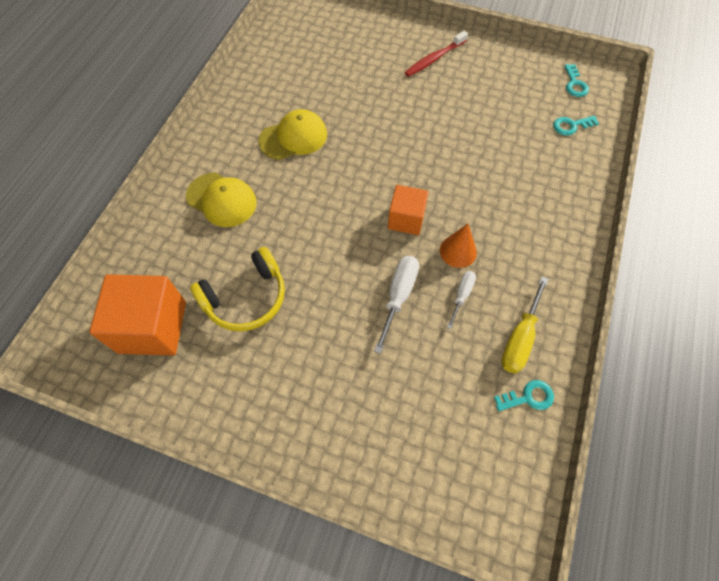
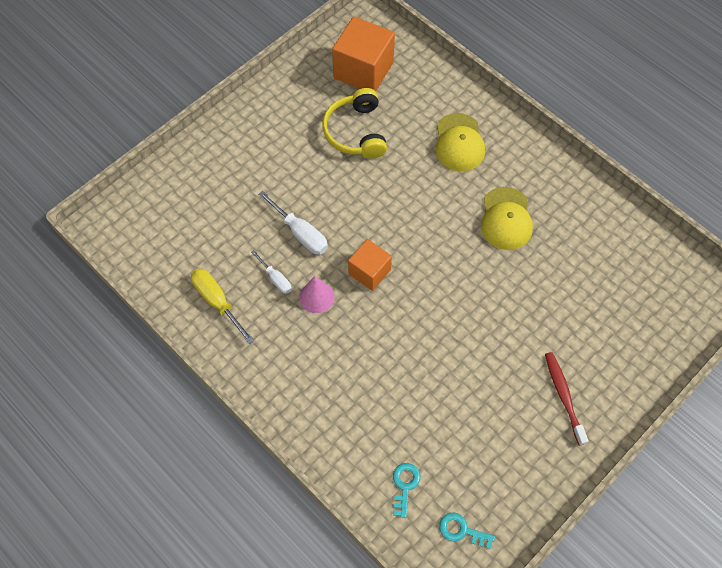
camera: 115 degrees right, 0 degrees up
yellow cap [186,173,257,227] -> yellow cap turned 60 degrees counterclockwise [436,113,485,171]
orange cone [440,224,477,268] -> pink cone [299,276,335,313]
turquoise key [494,380,554,411] -> none

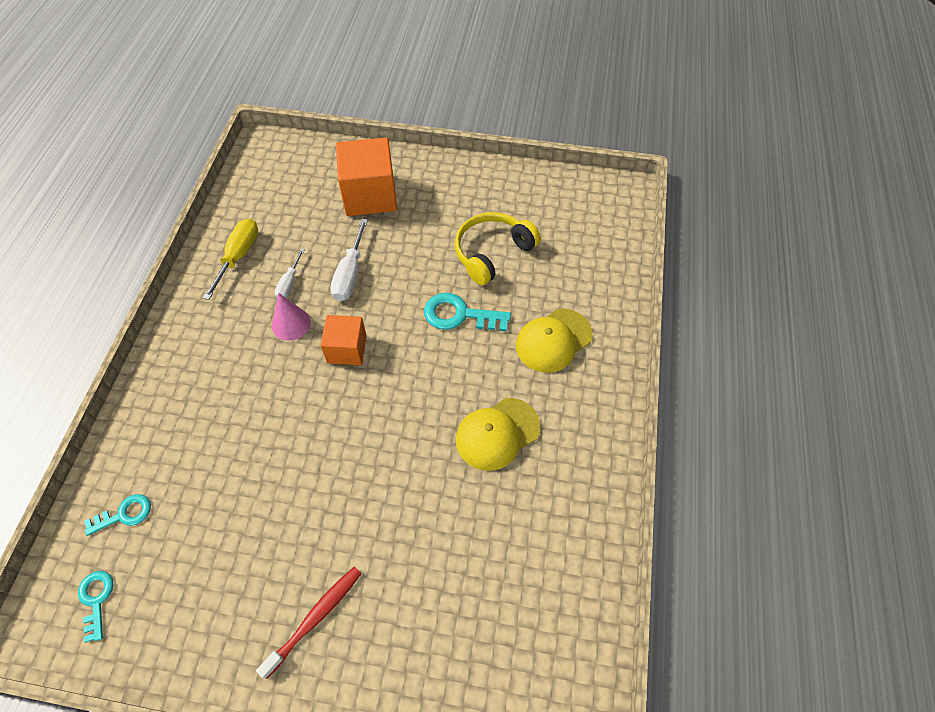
camera: 55 degrees right, 5 degrees down
orange cube [332,16,395,92] -> orange cube moved to [336,137,397,216]
none -> turquoise key [424,293,511,332]

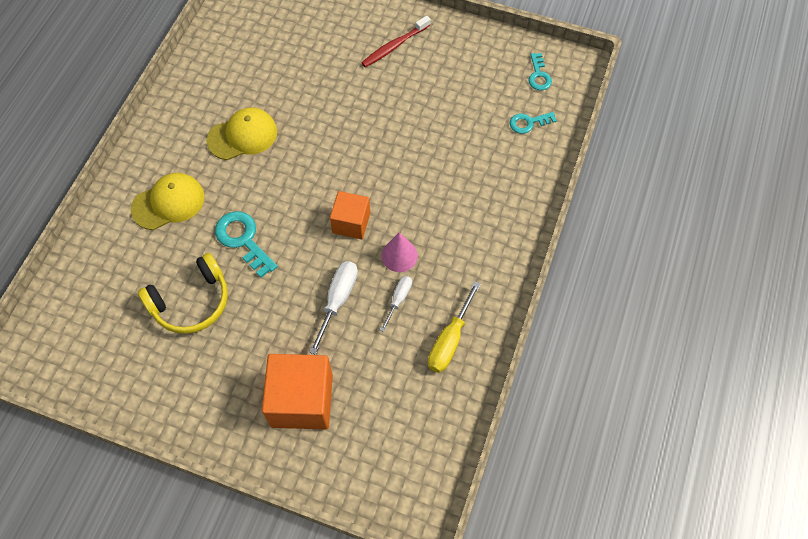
camera: 170 degrees left, 5 degrees up
turquoise key [424,293,511,332] -> turquoise key turned 150 degrees counterclockwise [215,211,278,278]

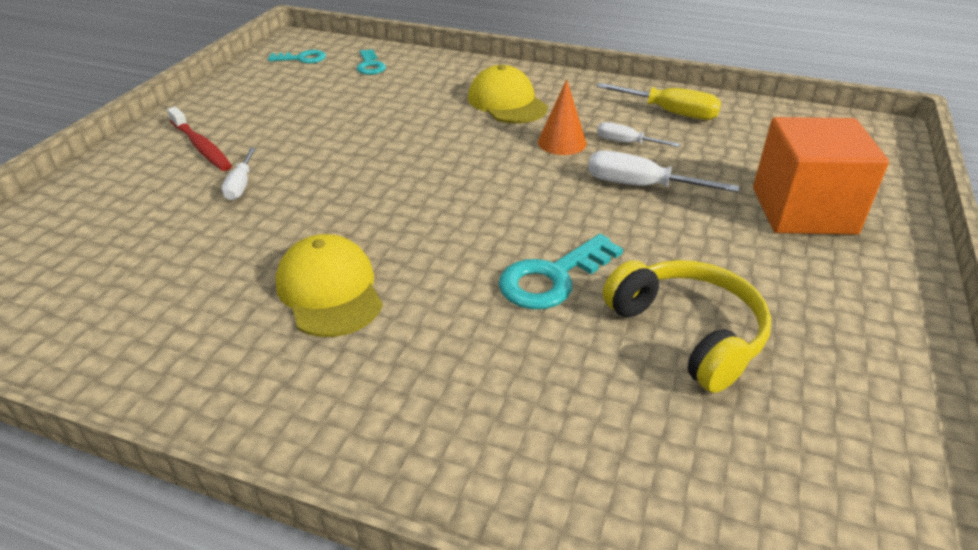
camera: 90 degrees left, 25 degrees down
yellow cap [131,173,205,230] -> yellow cap moved to [468,65,548,123]
orange cube [330,191,370,239] -> none
pink cone [381,232,418,272] -> orange cone [538,79,587,155]
none -> white screwdriver [221,148,256,200]

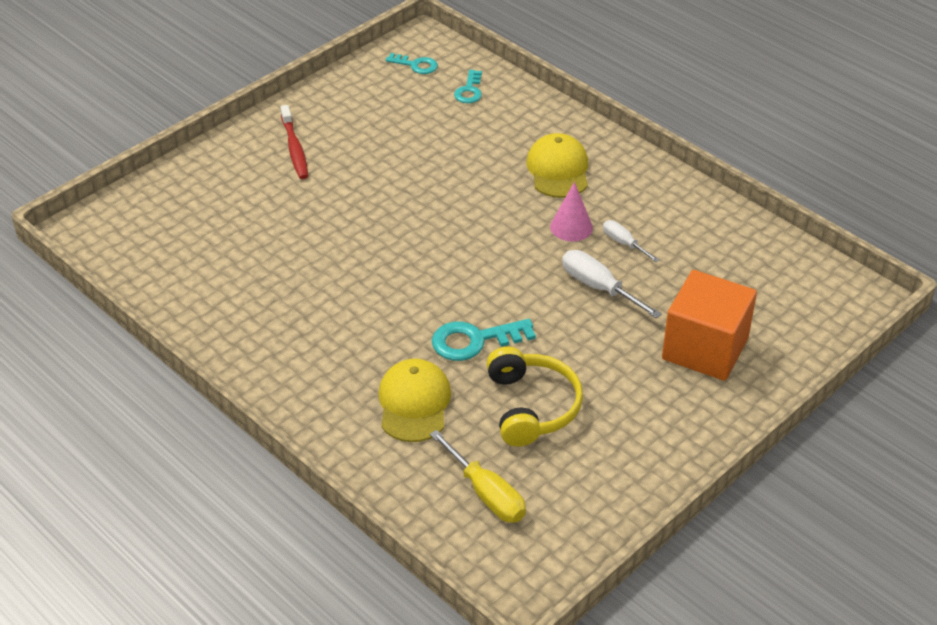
camera: 25 degrees right, 5 degrees up
white screwdriver [221,148,256,200] -> none
yellow cap [275,234,383,337] -> yellow cap moved to [378,358,451,442]
orange cone [538,79,587,155] -> pink cone [550,182,593,242]
yellow screwdriver [597,83,721,120] -> yellow screwdriver moved to [430,430,526,523]

